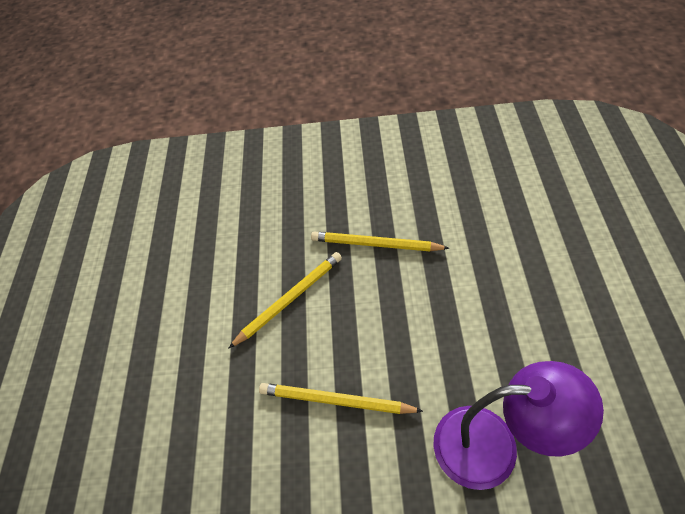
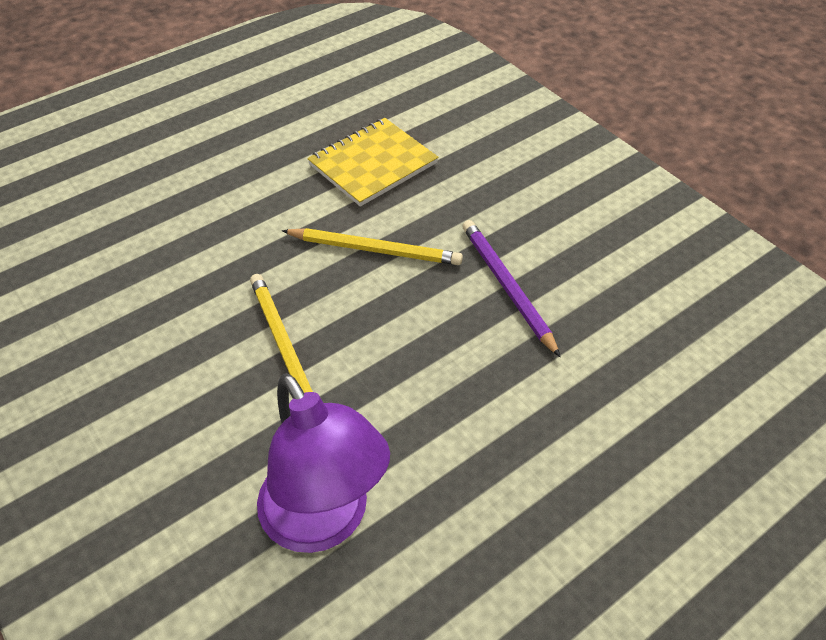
camera: 50 degrees right, 5 degrees down
yellow pencil [311,232,450,251] -> purple pencil [462,220,560,357]
none -> yellow notebook [307,118,438,207]

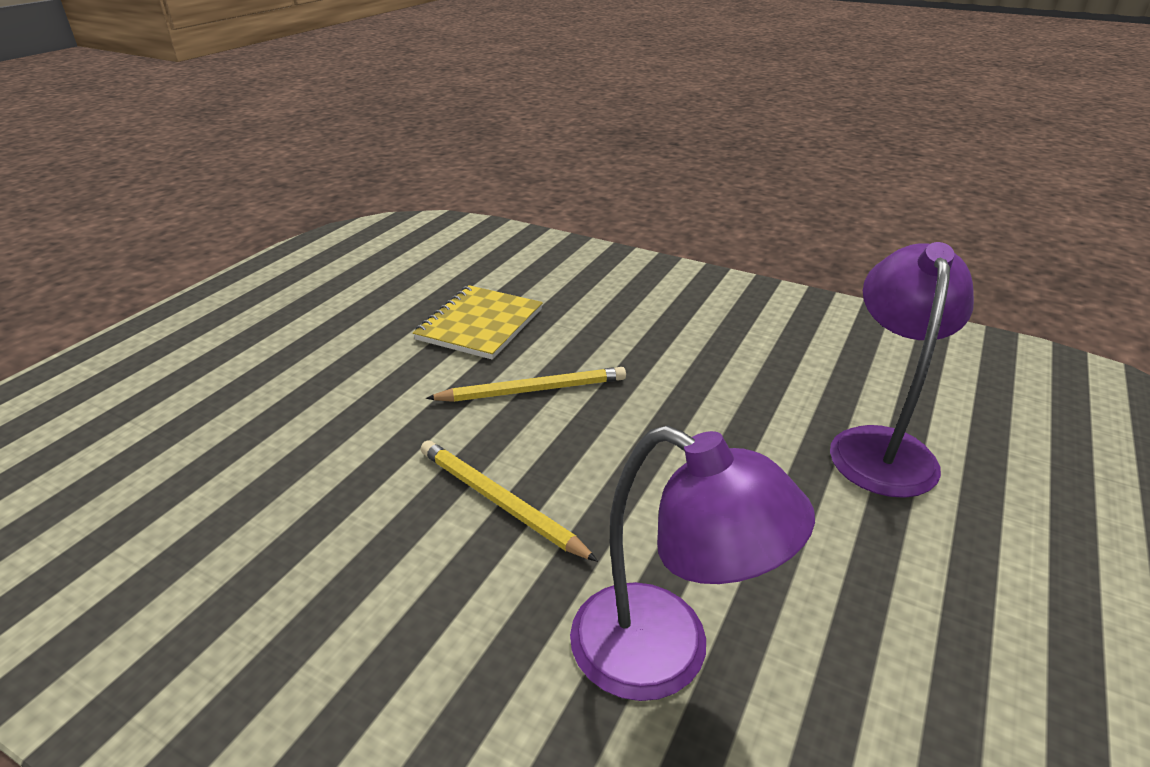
camera: 25 degrees left, 15 degrees down
purple pencil [462,220,560,357] -> none
none -> purple lamp [830,242,974,498]

